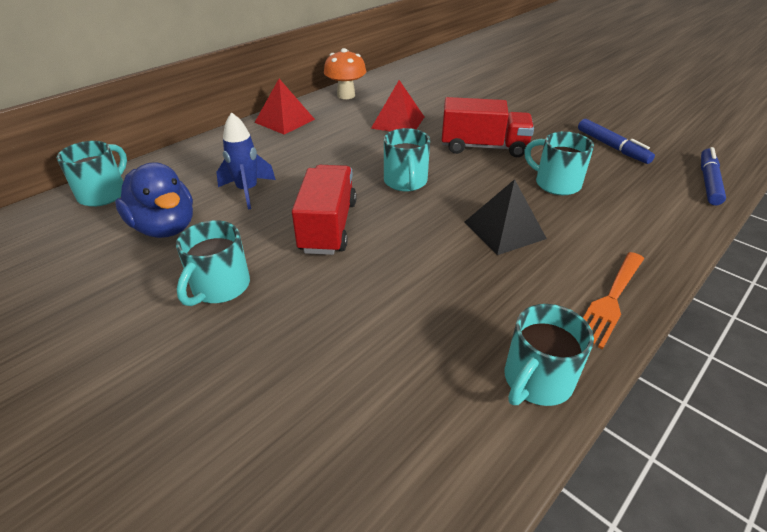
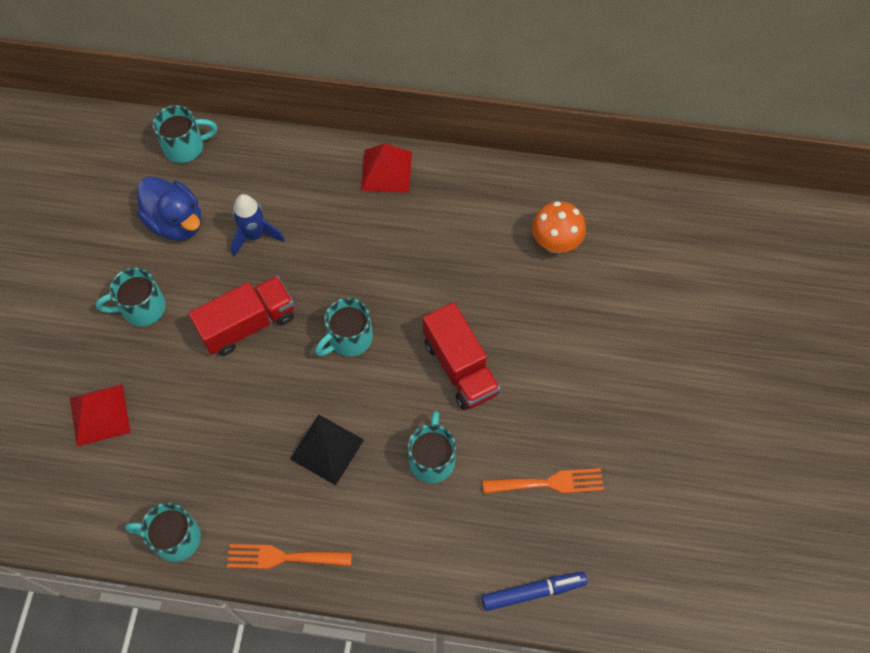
camera: 55 degrees right, 25 degrees up
blue duck [115,162,193,238] -> blue duck turned 60 degrees counterclockwise [137,177,202,241]
orange mushroom [324,48,366,99] -> orange mushroom moved to [532,201,586,254]
red pyramid [371,80,424,131] -> red pyramid moved to [70,384,131,446]
blue marker [578,119,655,164] -> orange fork [482,468,604,494]

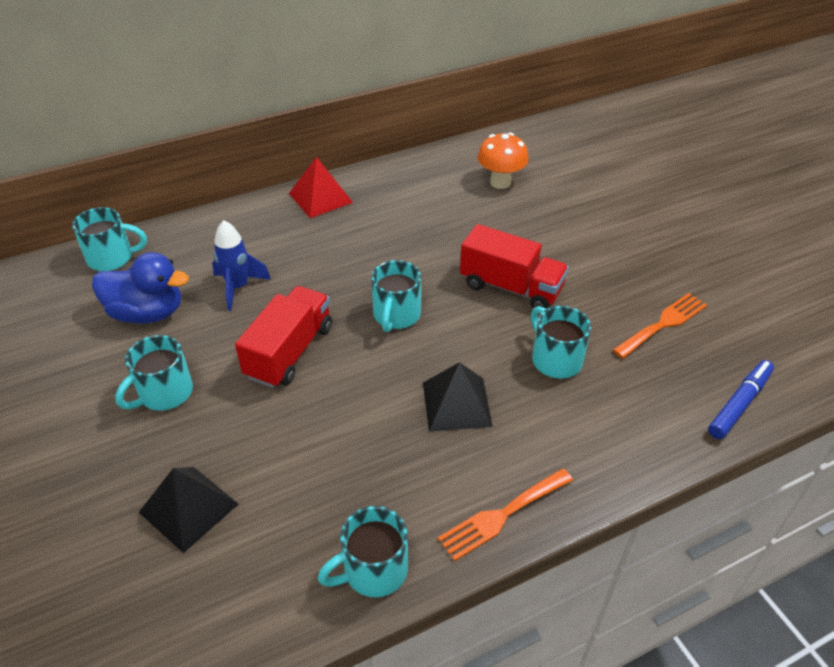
camera: 35 degrees left, 20 degrees down
red pyramid [70,384,131,446] -> black pyramid [139,467,238,553]
turquoise mug [153,105,217,163] -> turquoise mug turned 45 degrees clockwise [72,207,147,271]

